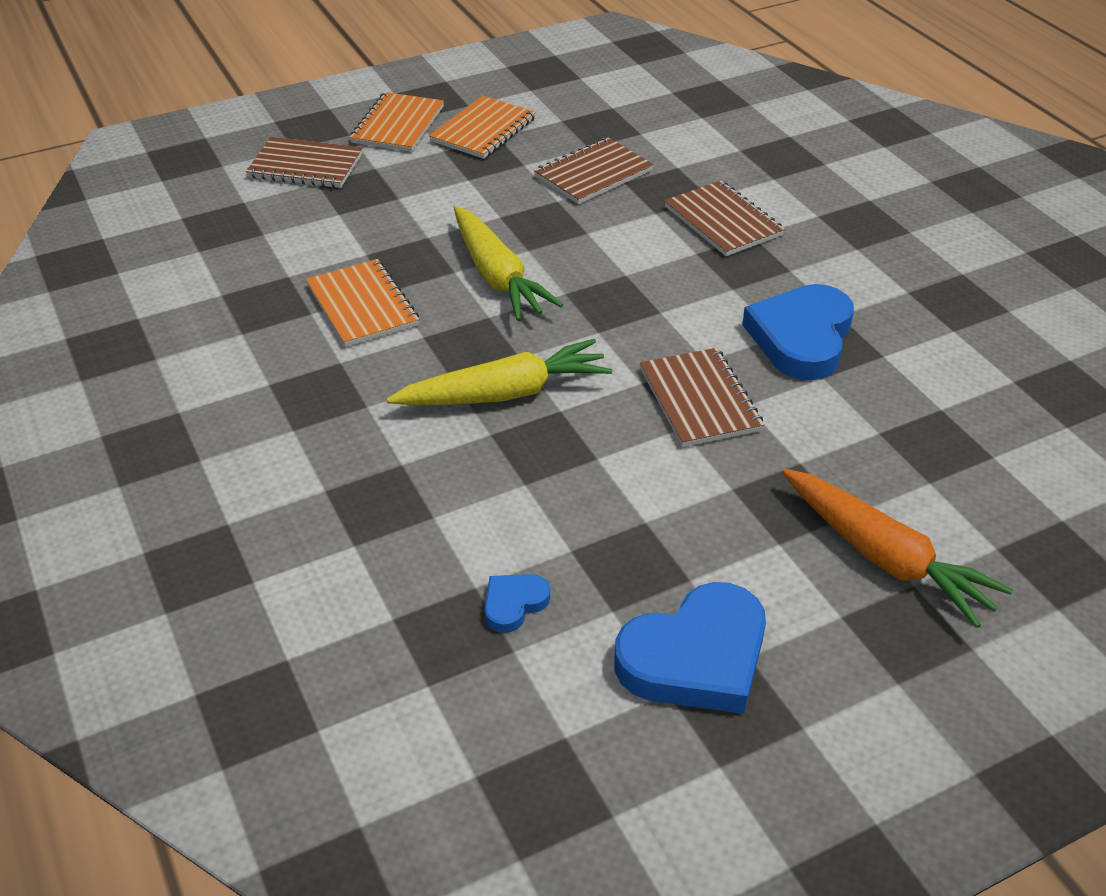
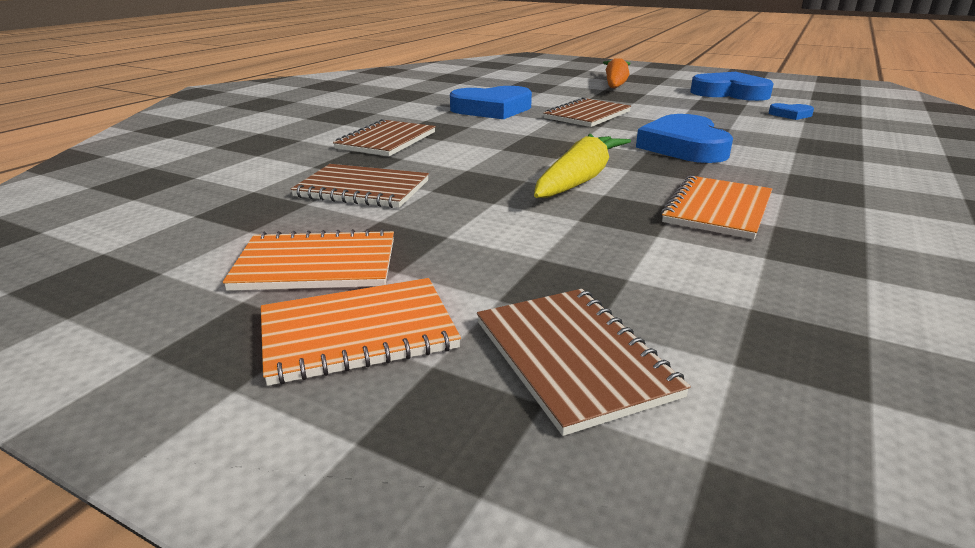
camera: 125 degrees left, 15 degrees down
yellow carrot [386,339,613,406] -> blue heart [636,114,733,163]

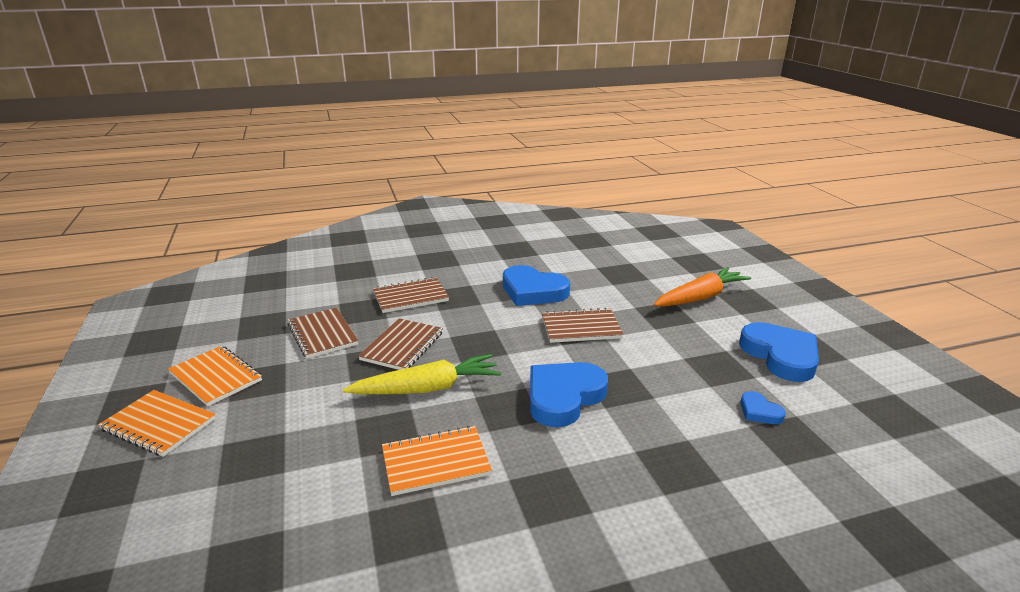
camera: 45 degrees right, 0 degrees up
brown notebook [477,289,691,436] -> brown notebook moved to [358,318,443,370]

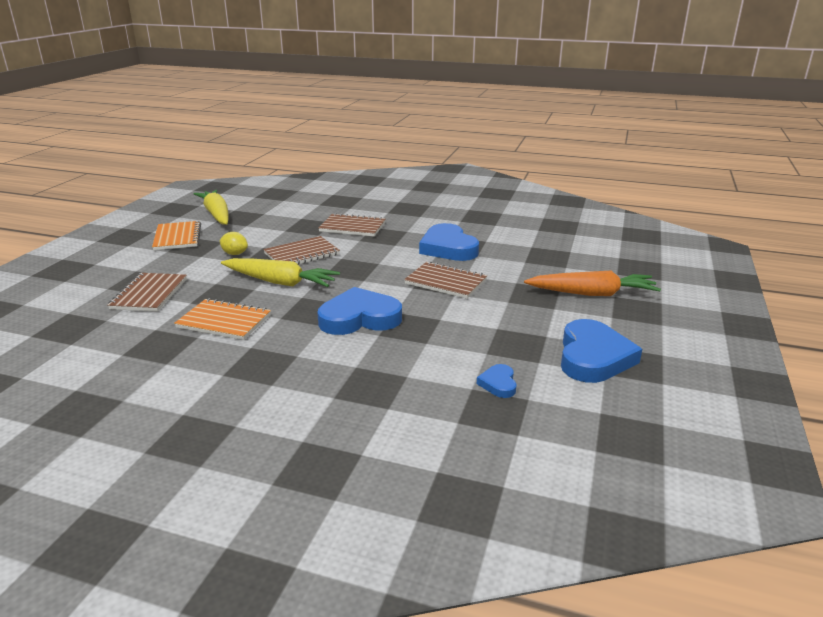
camera: 35 degrees right, 0 degrees up
orange notebook [98,390,216,457] -> none
brown notebook [287,308,358,359] -> brown notebook moved to [107,273,187,311]
none -> yellow carrot [193,190,229,225]
none -> yellow lemon [220,232,248,255]

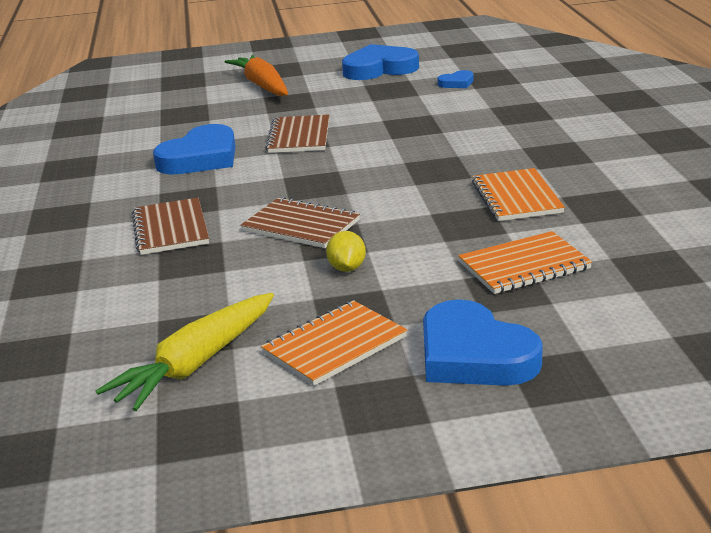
camera: 115 degrees left, 0 degrees up
brown notebook [107,273,187,311] -> orange notebook [458,231,592,294]
yellow carrot [221,258,340,287] -> none
blue heart [317,287,402,335] -> blue heart moved to [423,299,543,386]

